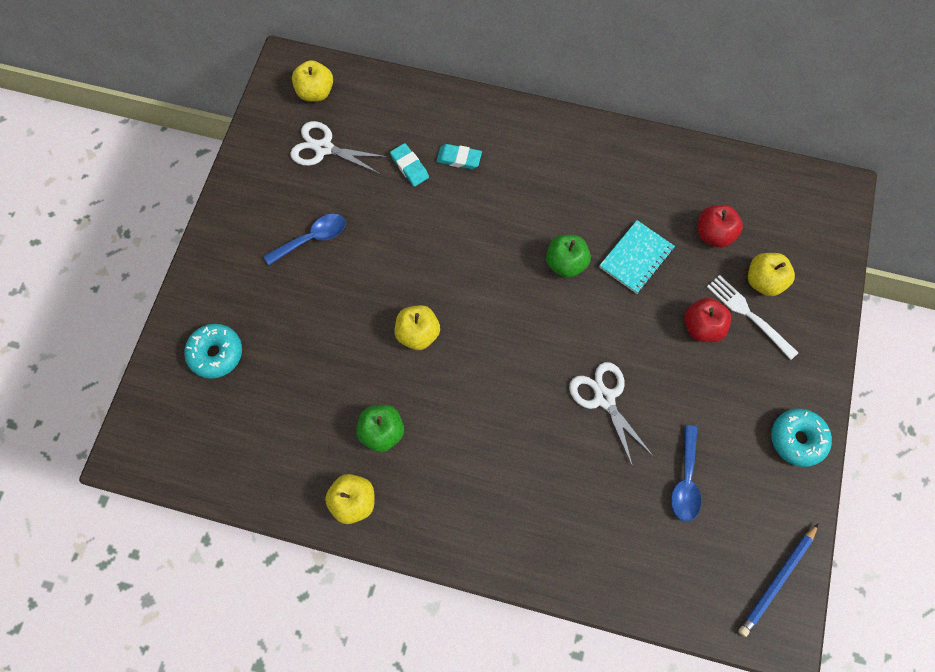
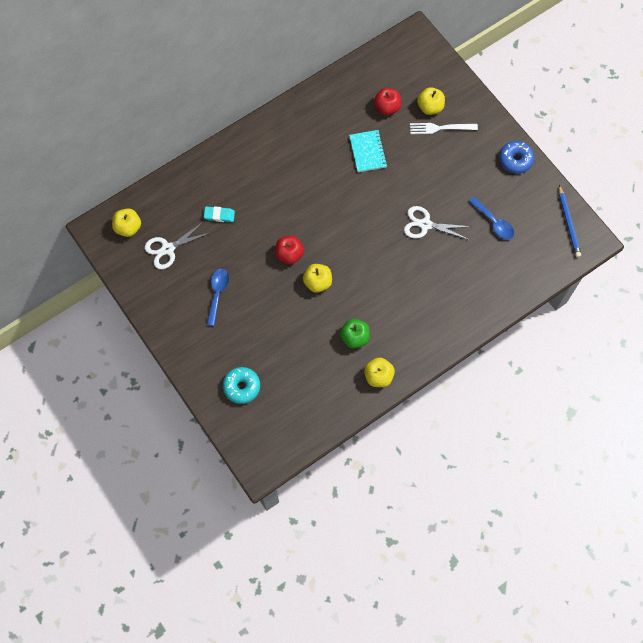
camera: 50 degrees left, 0 degrees up
turquoise eraser [436,144,482,169] -> none
green apple [546,235,591,278] -> none
red apple [684,298,731,342] -> red apple moved to [275,236,304,264]
turquoise donut [771,408,832,467] -> blue donut [499,141,534,173]

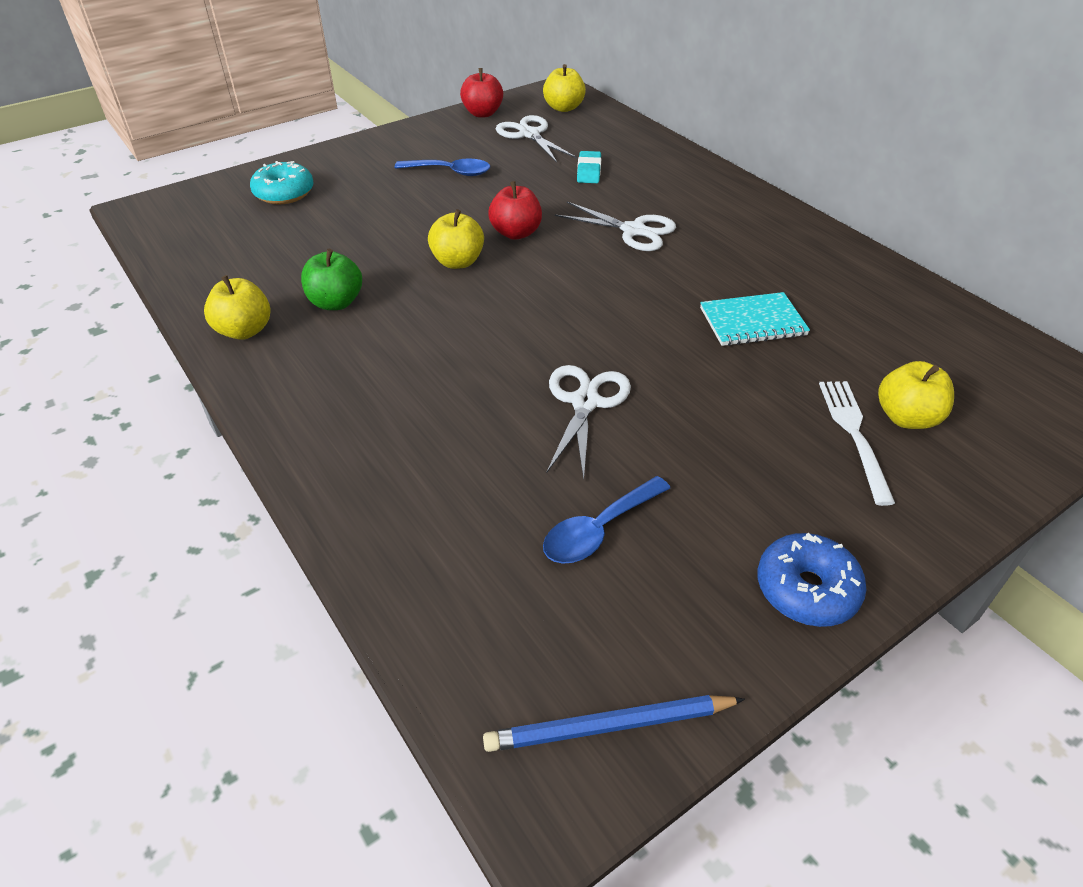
camera: 90 degrees right, 25 degrees down
red apple [374,88,401,115] -> red apple moved to [460,68,503,118]
none -> white scissors [555,202,676,251]

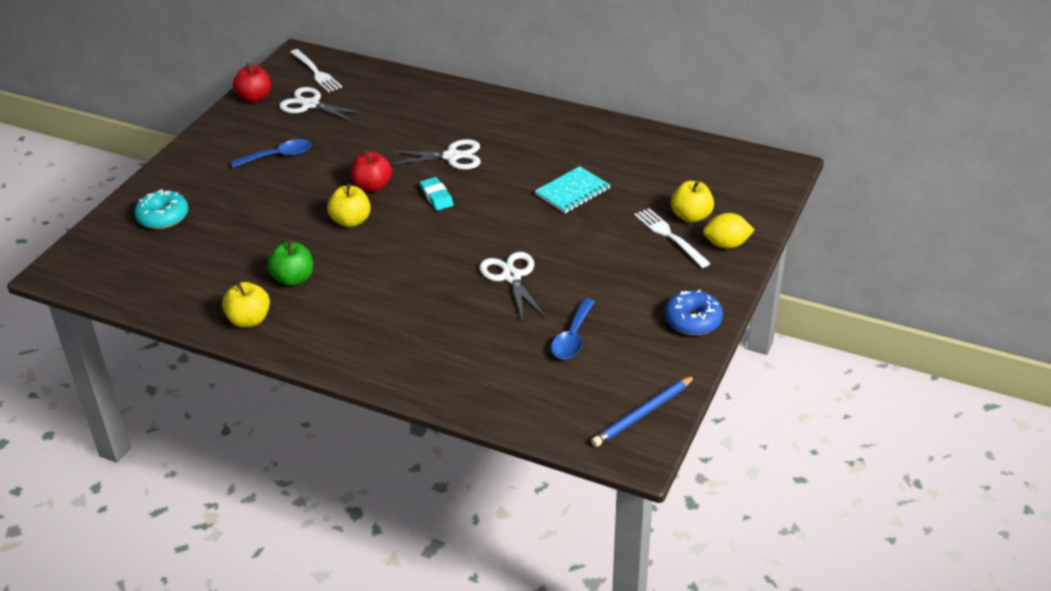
camera: 30 degrees left, 5 degrees down
yellow apple [543,64,586,112] -> white fork [290,49,342,92]
turquoise eraser [577,151,601,183] -> turquoise eraser moved to [420,177,454,211]
none -> yellow lemon [703,213,754,249]

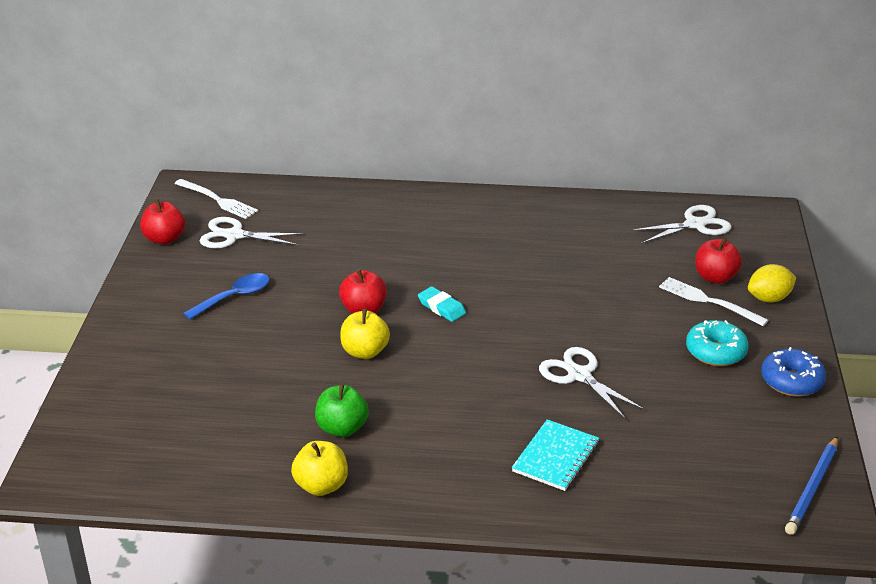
camera: 20 degrees left, 5 degrees down
turquoise donut [134,189,188,229] -> turquoise donut moved to [686,320,749,366]
white scissors [390,139,481,170] -> white scissors moved to [630,205,732,244]
turquoise notebook [535,166,610,214] -> turquoise notebook moved to [512,419,599,491]
blue spoon [551,298,595,359] -> none
yellow apple [671,181,714,223] -> red apple [695,238,742,284]

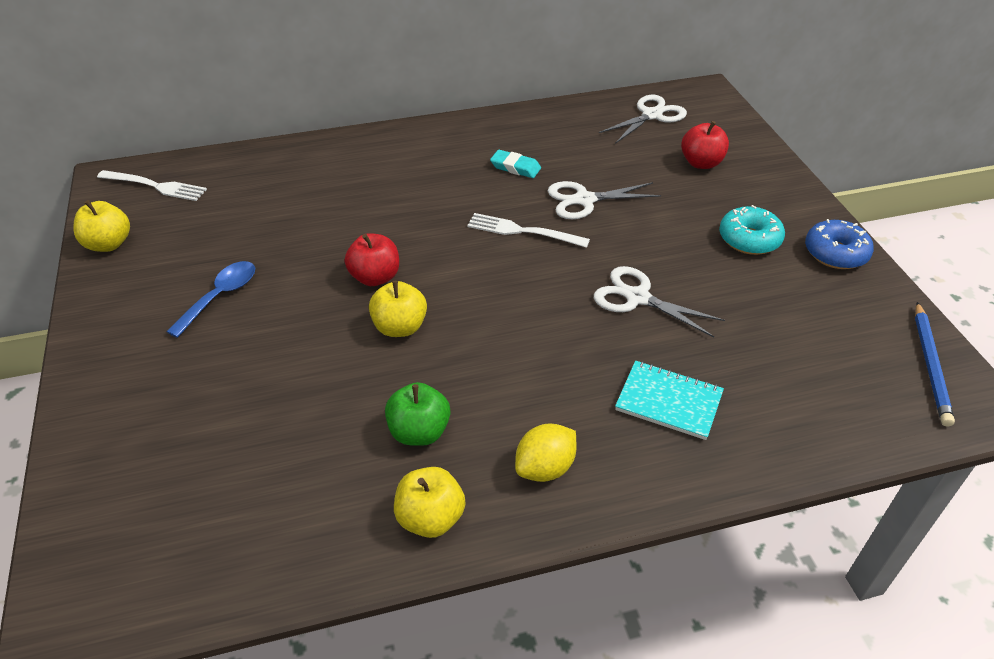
camera: 20 degrees left, 10 degrees up
red apple [140,199,185,245] -> yellow apple [73,200,130,252]
white scissors [199,217,304,248] -> white scissors moved to [548,181,661,219]
turquoise eraser [418,286,466,322] -> turquoise eraser moved to [490,150,541,178]
turquoise notebook [512,419,599,491] -> turquoise notebook turned 75 degrees counterclockwise [615,361,724,440]
white fork [659,277,768,326] -> white fork moved to [467,213,590,248]
yellow lemon [748,264,796,303] -> yellow lemon moved to [515,423,577,482]

